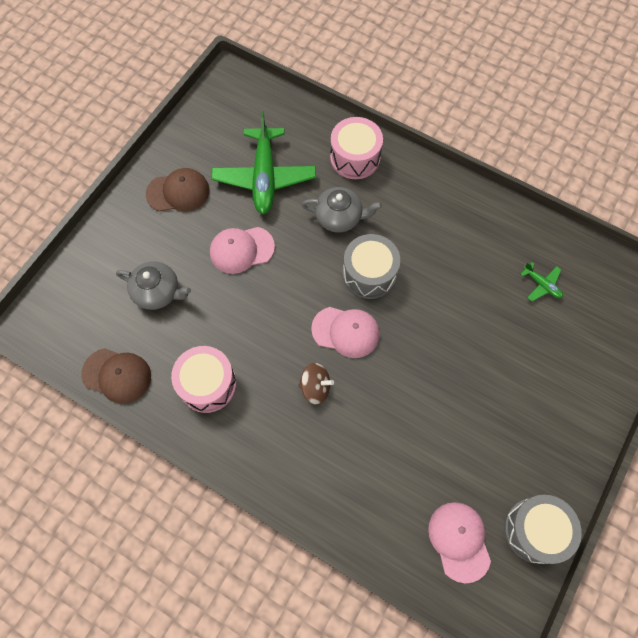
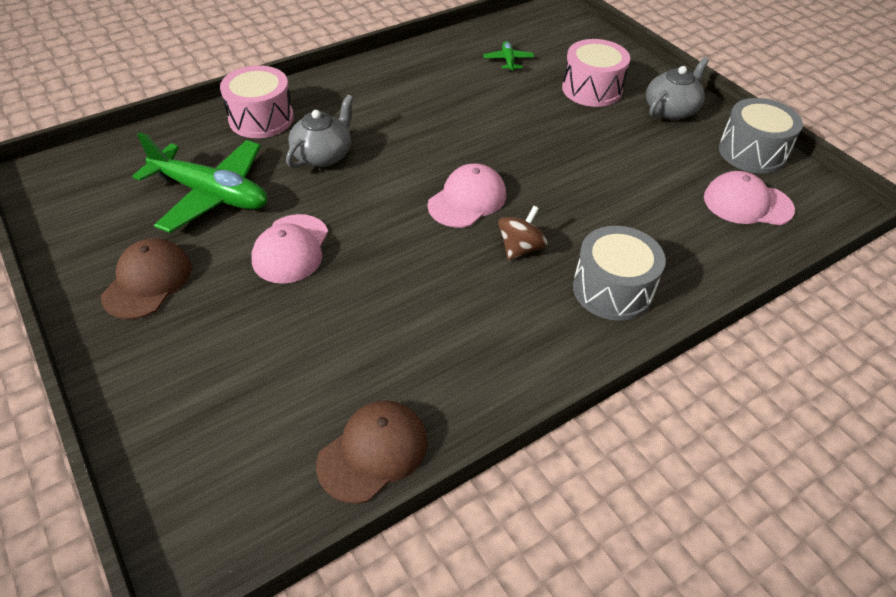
camera: 65 degrees left, 20 degrees down
grey teapot [116,261,191,310] -> grey teapot moved to [646,57,709,120]
pink drum [171,346,236,413] -> pink drum moved to [562,39,630,107]
grey drum [343,234,400,299] -> grey drum moved to [573,226,666,321]
green plane [520,262,563,301] -> green plane turned 75 degrees counterclockwise [483,41,534,72]

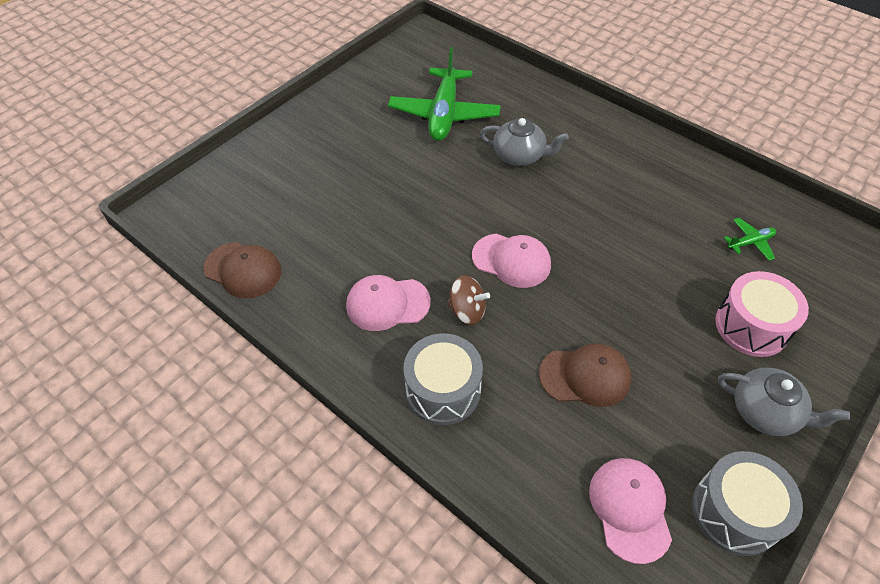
camera: 75 degrees right, 5 degrees up
brown cap [101,238,192,319] -> brown cap moved to [539,344,631,407]
pink drum [220,65,294,138] -> none
pink cap [251,214,328,284] -> pink cap moved to [346,275,431,331]

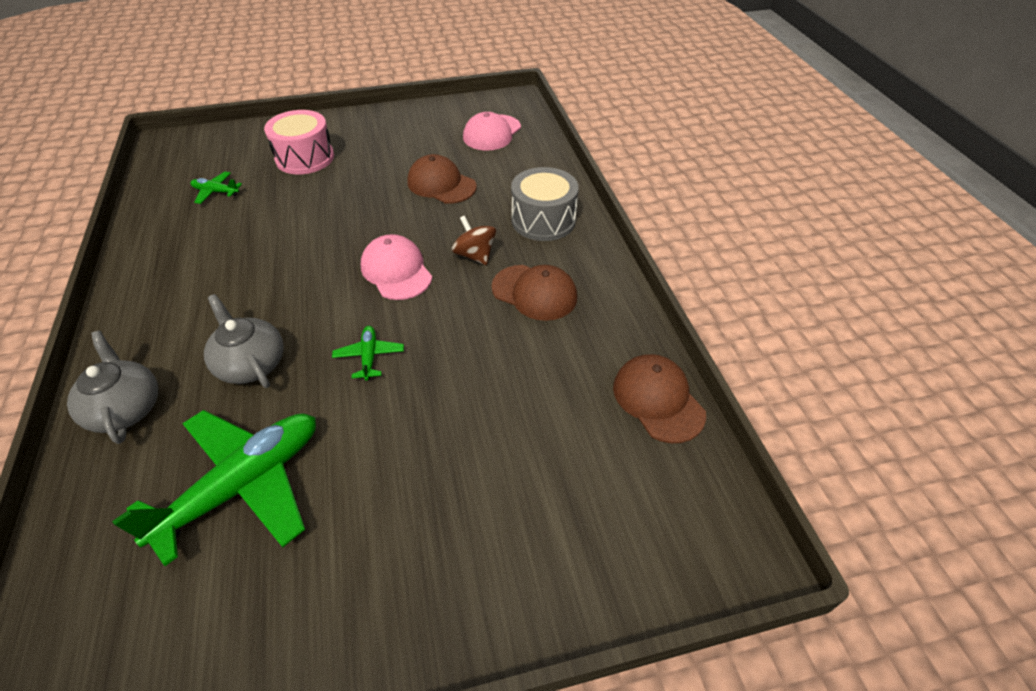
camera: 145 degrees left, 5 degrees down
pink cap [346,275,431,331] -> brown cap [491,265,577,321]
grey drum [692,451,803,556] -> none
grey teapot [718,367,850,436] -> grey teapot moved to [67,331,158,444]
none -> green plane [332,326,404,381]

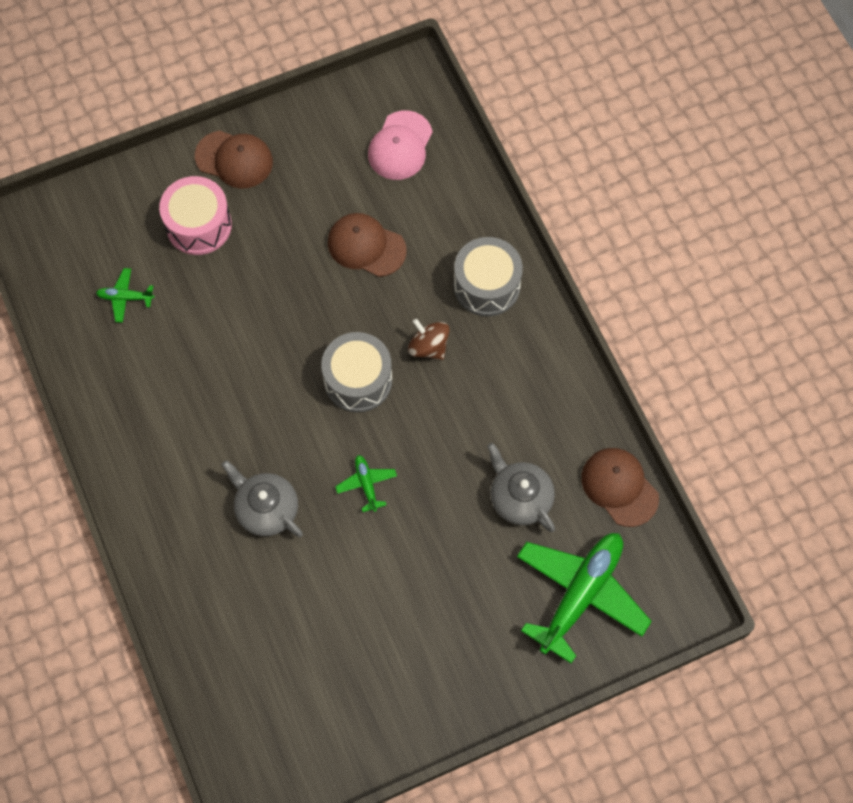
camera: 10 degrees left, 20 degrees up
grey teapot [67,331,158,444] -> grey teapot moved to [487,443,555,532]
green plane [112,410,316,566] -> green plane moved to [517,533,652,663]
pink cap [361,234,432,300] -> grey drum [321,332,392,412]
brown cap [491,265,577,321] -> brown cap moved to [195,131,273,188]

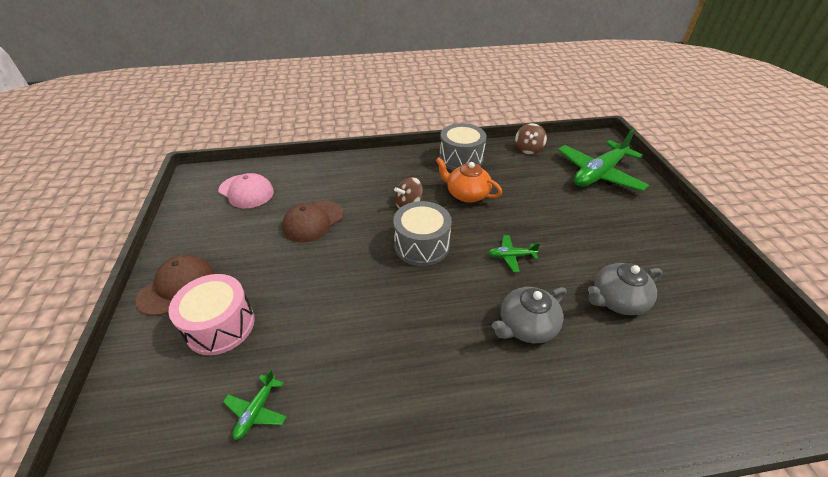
camera: 75 degrees left, 25 degrees down
grey drum [454,237,523,316] -> grey drum moved to [439,123,486,171]
grey teapot [487,443,555,532] -> grey teapot moved to [588,263,663,315]
green plane [517,533,652,663] -> green plane turned 90 degrees counterclockwise [558,129,649,191]
brown cap [581,448,659,527] -> brown spinning top [515,123,547,154]
none -> orange teapot [435,157,502,203]

